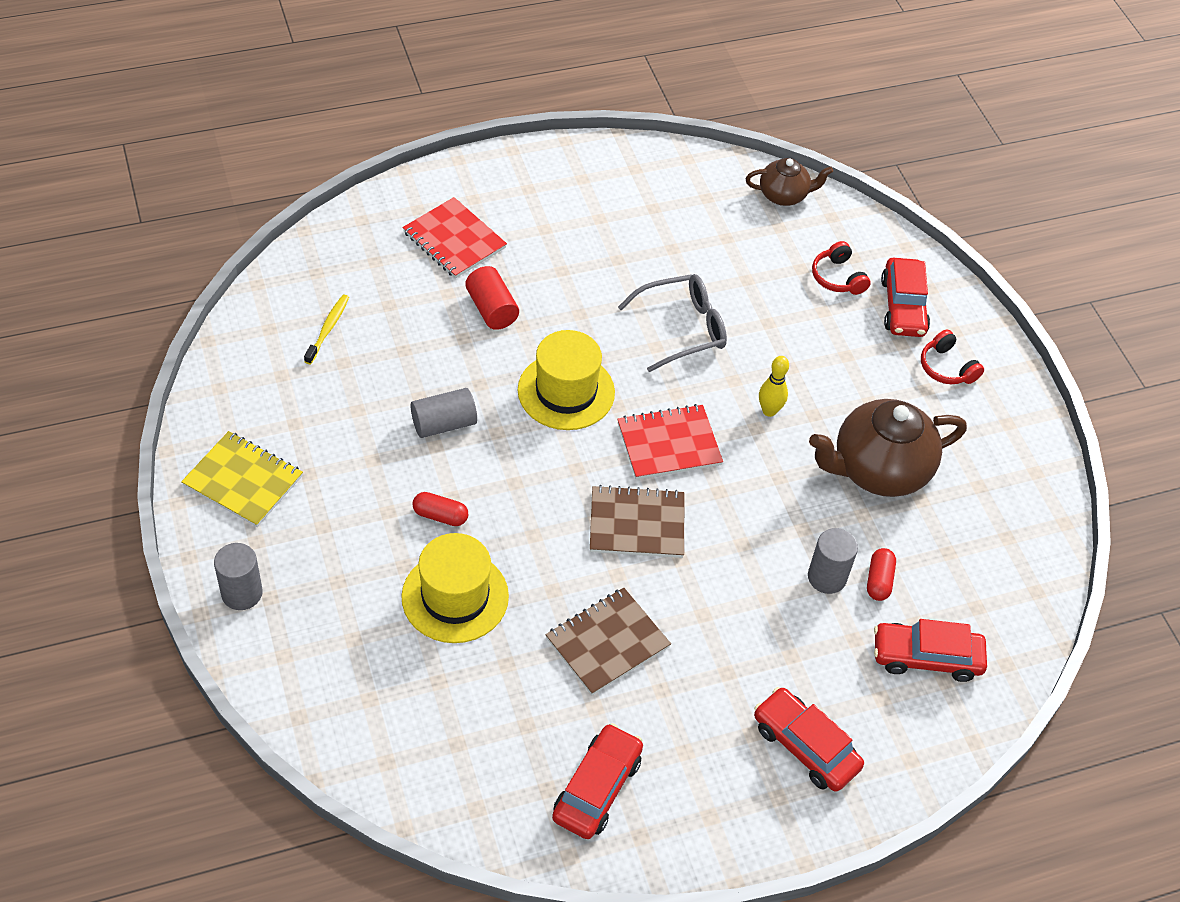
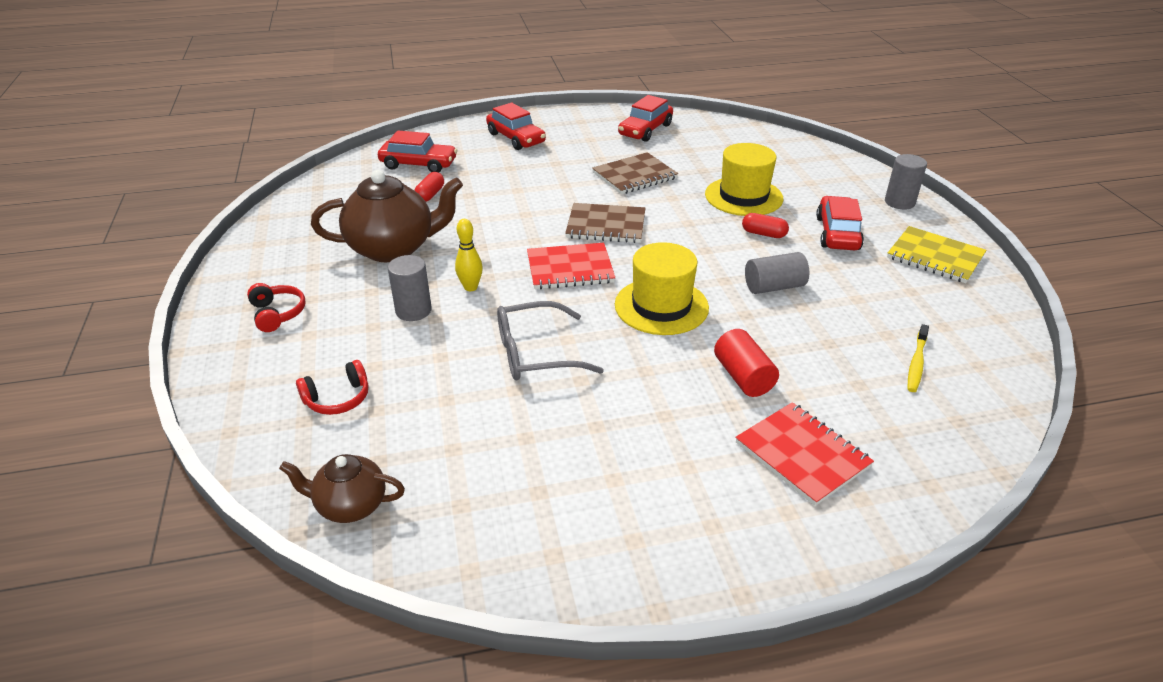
camera: 170 degrees left, 15 degrees down
grey cylinder [808,528,858,594] -> grey cylinder moved to [388,255,432,321]
red headphones [812,241,871,295] -> red headphones turned 75 degrees clockwise [296,360,368,415]
red car [881,258,930,337] -> red car moved to [816,196,864,250]

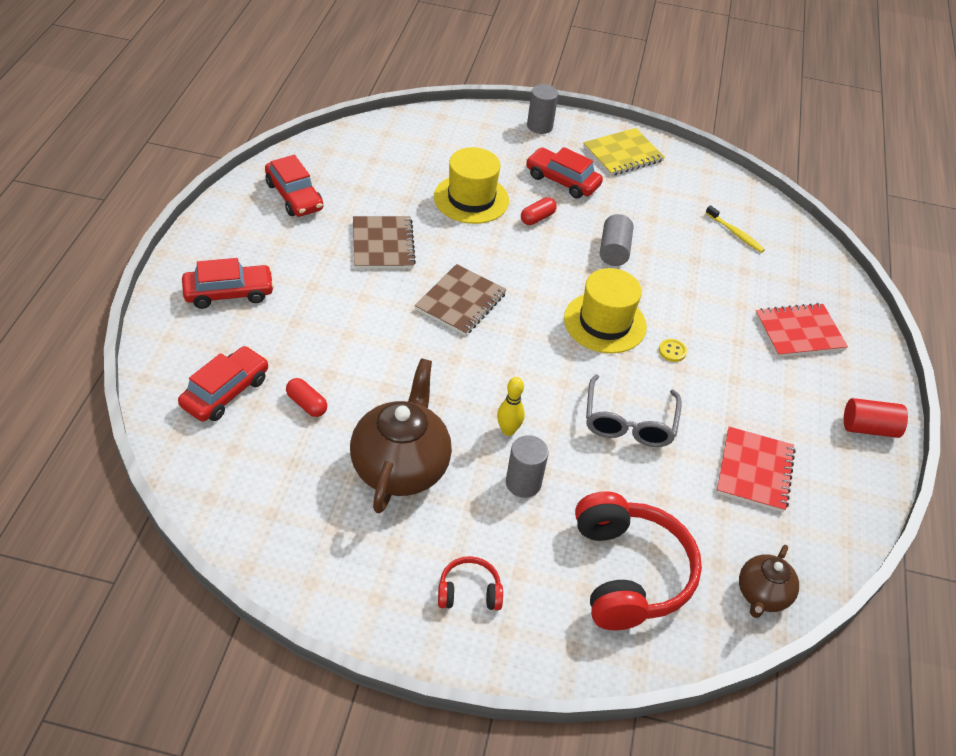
camera: 70 degrees left, 10 degrees up
red headphones [296,360,368,415] -> red headphones [575,491,702,630], size x2.13
red notebook [527,243,615,289] -> red notebook moved to [716,427,795,512]
red cylinder [714,329,779,397] -> red cylinder moved to [844,398,908,438]
none -> yellow button [659,339,687,362]

